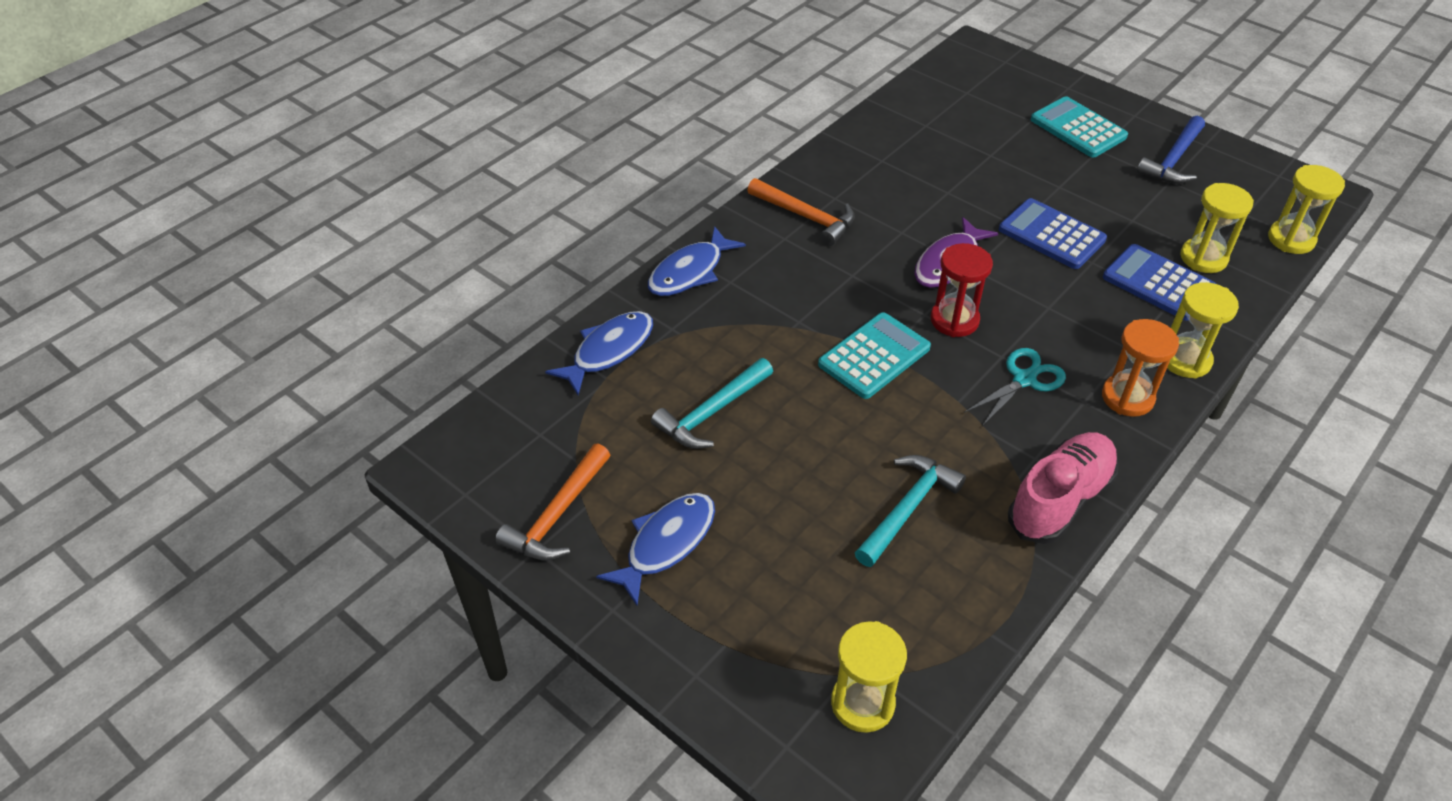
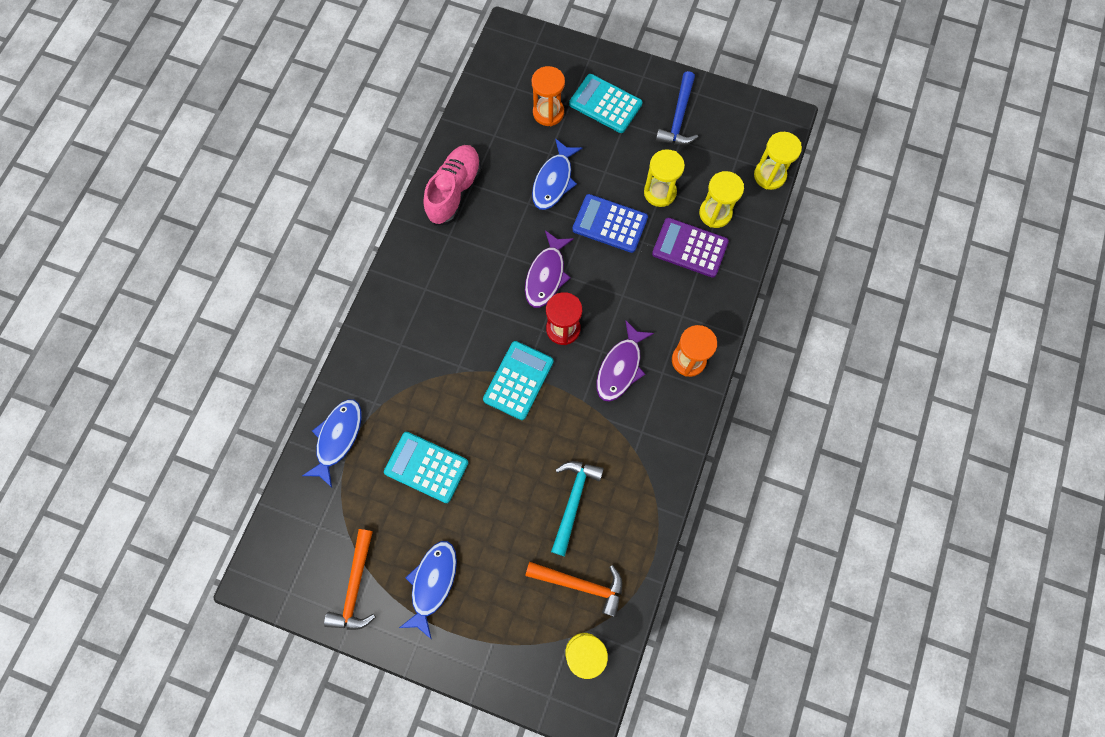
camera: 20 degrees left, 25 degrees up
blue fish [648,226,746,296] -> blue fish moved to [532,138,582,210]
turquoise hammer [651,358,773,449] -> turquoise calculator [384,432,468,503]
orange hammer [747,178,855,246] -> orange hammer moved to [525,562,622,617]
turquoise scissors [964,348,1066,426] -> purple fish [596,320,654,402]
pink shoe [1008,432,1119,544] -> pink shoe moved to [423,145,482,226]
blue calculator [1103,244,1216,321] -> purple calculator [652,218,729,278]
yellow hourglass [1167,282,1239,379] -> yellow hourglass moved to [644,149,685,207]
none -> orange hourglass [532,66,565,126]

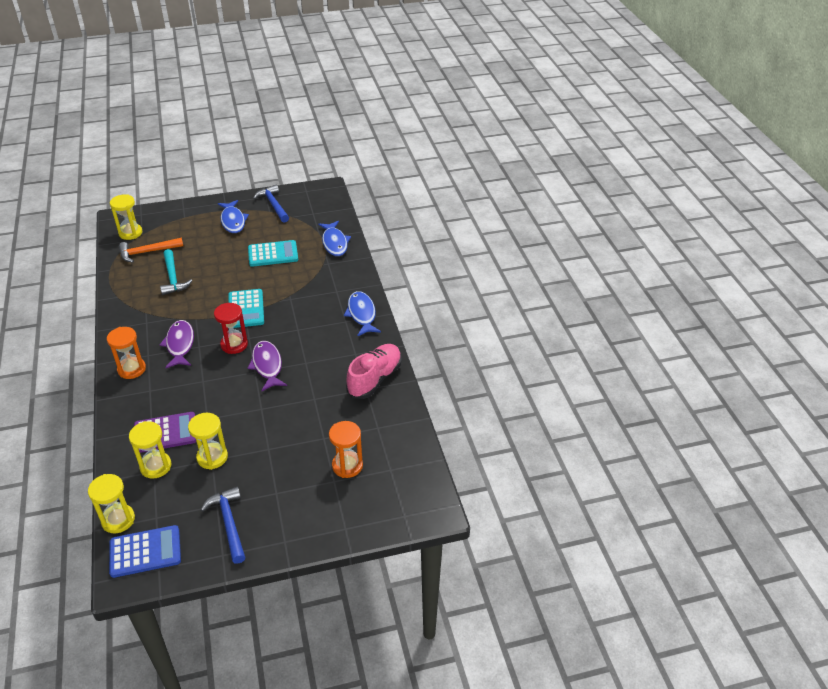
camera: 145 degrees right, 30 degrees down
orange hammer [324,529,376,630] -> blue hammer [253,185,289,223]
pink shoe [423,145,482,226] -> pink shoe turned 135 degrees counterclockwise [346,344,402,399]
blue fish [532,138,582,210] -> blue fish moved to [344,291,381,336]
turquoise calculator [569,74,642,133] -> none
blue calculator [572,194,648,253] -> blue calculator moved to [109,525,181,578]

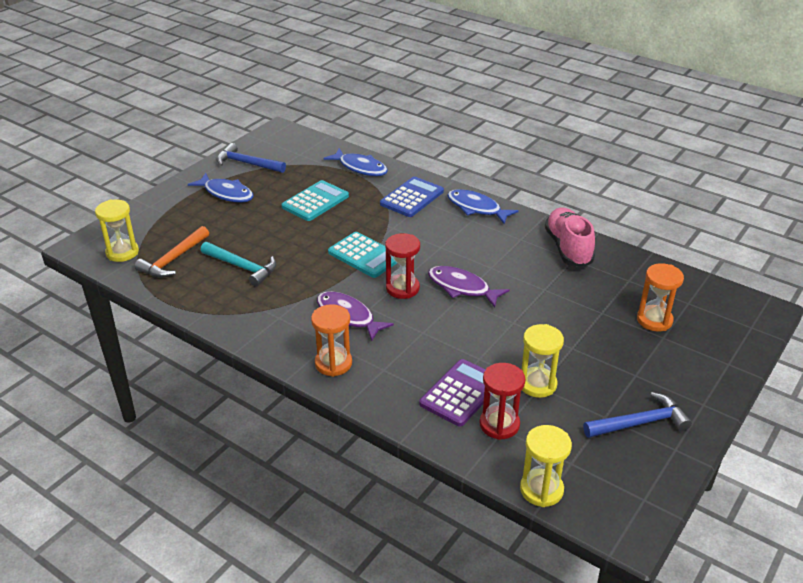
camera: 40 degrees left, 5 degrees down
blue calculator [109,525,181,578] -> blue calculator moved to [380,177,444,217]
yellow hourglass [129,421,172,479] -> red hourglass [480,363,525,440]
blue hammer [201,487,246,564] -> blue hammer turned 135 degrees clockwise [583,392,692,438]

